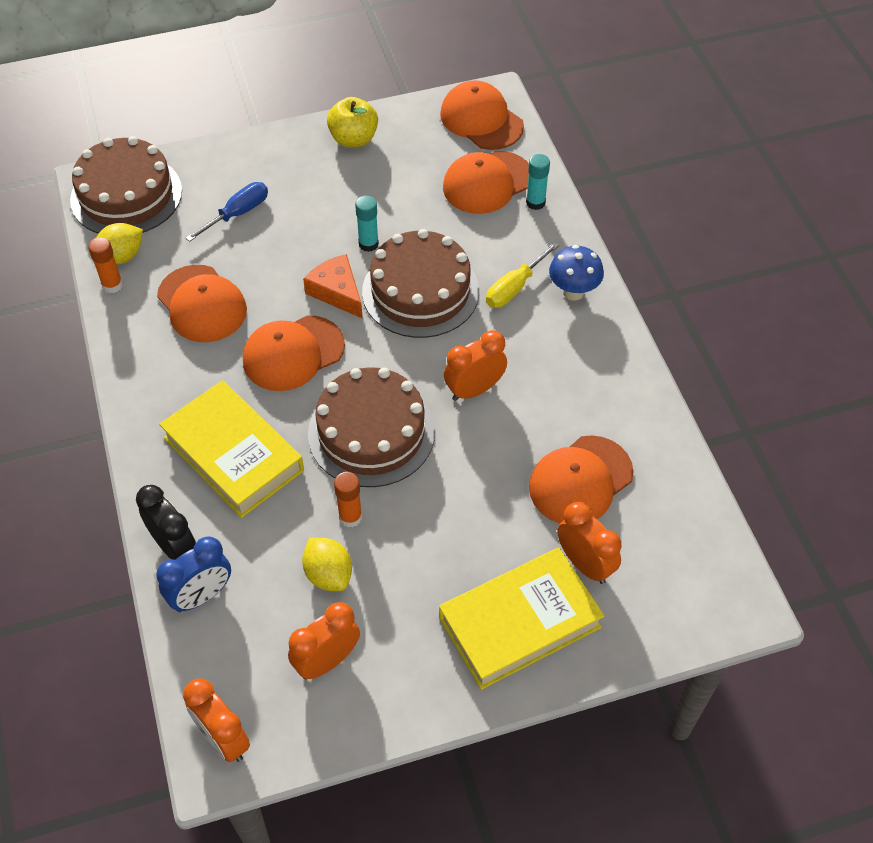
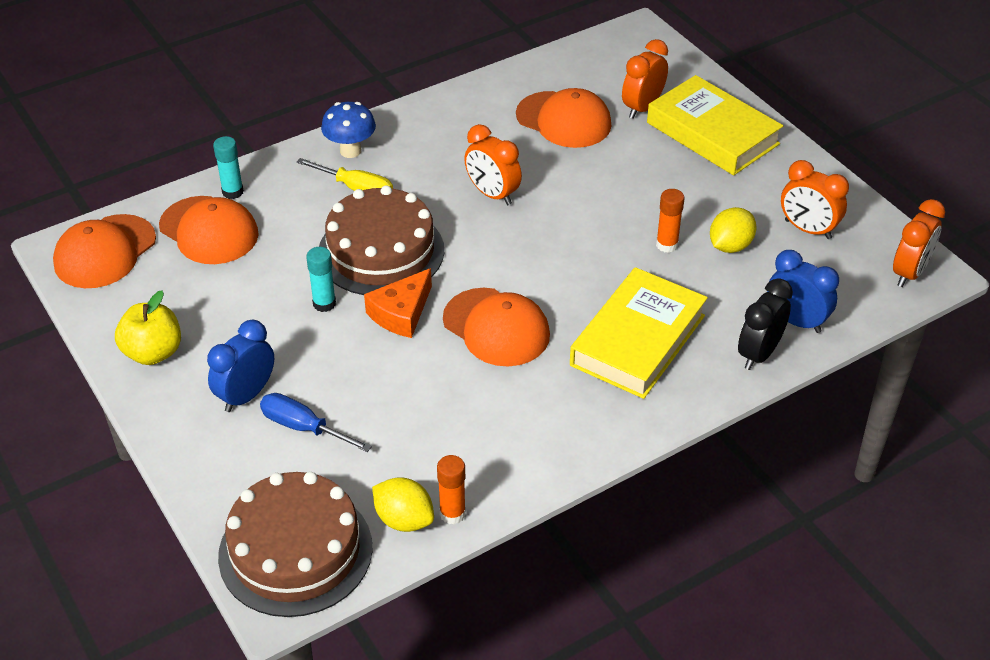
camera: 105 degrees left, 10 degrees down
orange cap [157,265,247,342] -> none
brown cake [308,367,435,487] -> none
none -> blue clock [207,320,274,412]

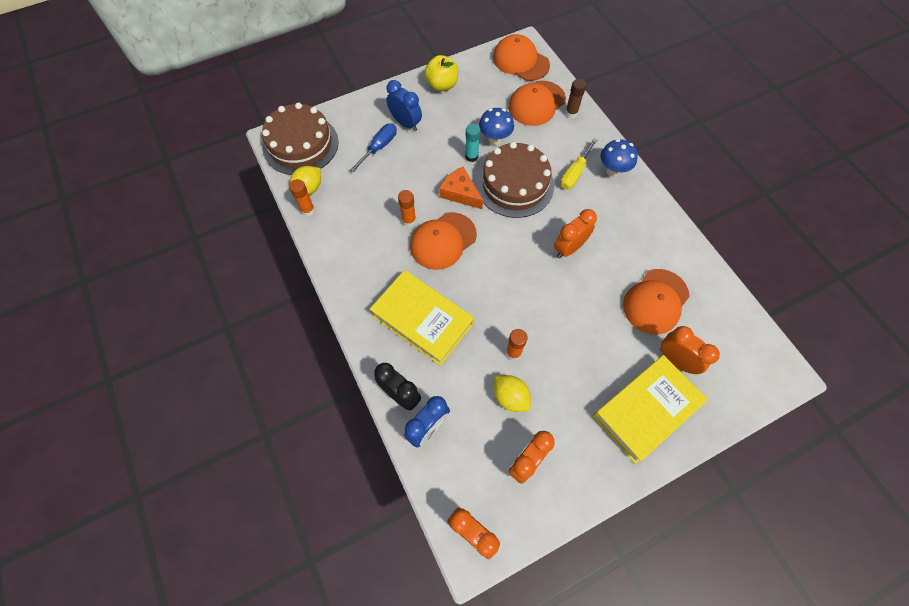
camera: 95 degrees right, 20 degrees up
turquoise glue stick [213,136,244,199] -> brown glue stick [565,79,586,118]
none -> orange glue stick [398,190,416,227]
none -> blue mushroom [479,108,514,145]

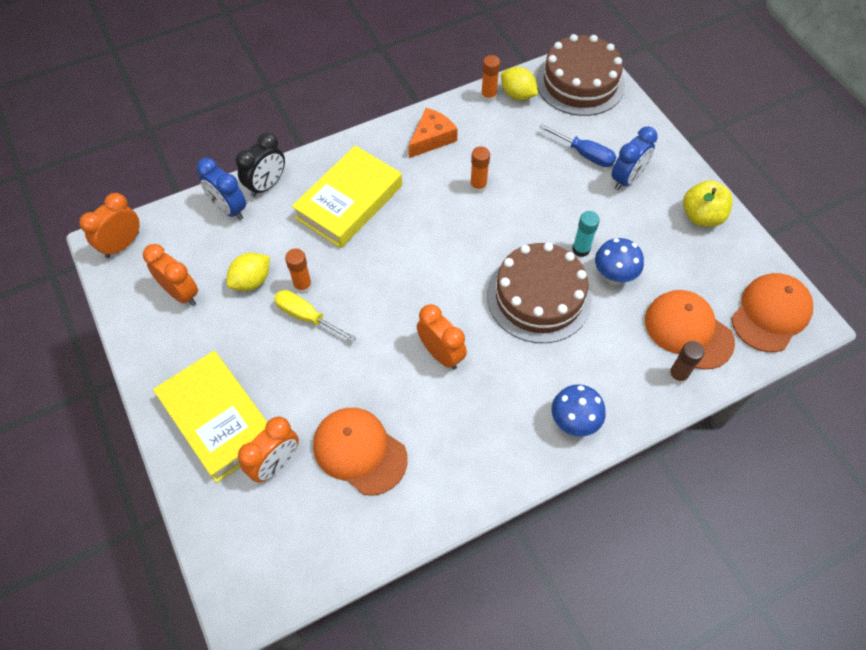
camera: 90 degrees right, 5 degrees down
orange cap [410,212,477,270] -> none
orange cheese [439,167,483,209] -> orange cheese moved to [409,108,458,158]
yellow screwdriver [560,138,597,189] -> yellow screwdriver moved to [274,290,357,342]

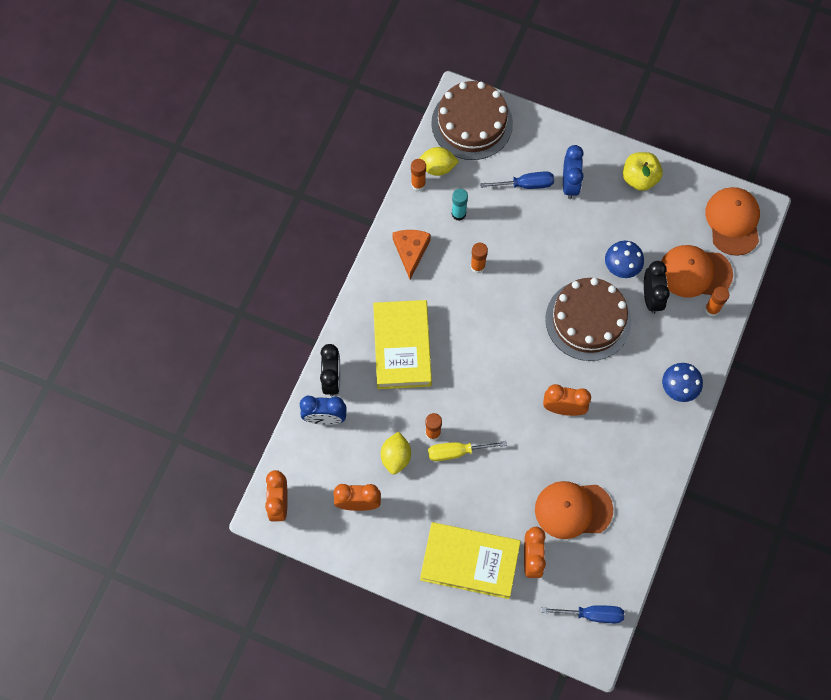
camera: 40 degrees left, 10 degrees up
turquoise glue stick [572,211,600,257] -> turquoise glue stick moved to [452,189,468,221]
brown glue stick [668,341,705,384] -> orange glue stick [705,287,730,317]
none -> blue screwdriver [541,605,624,623]
none -> black clock [644,261,670,314]

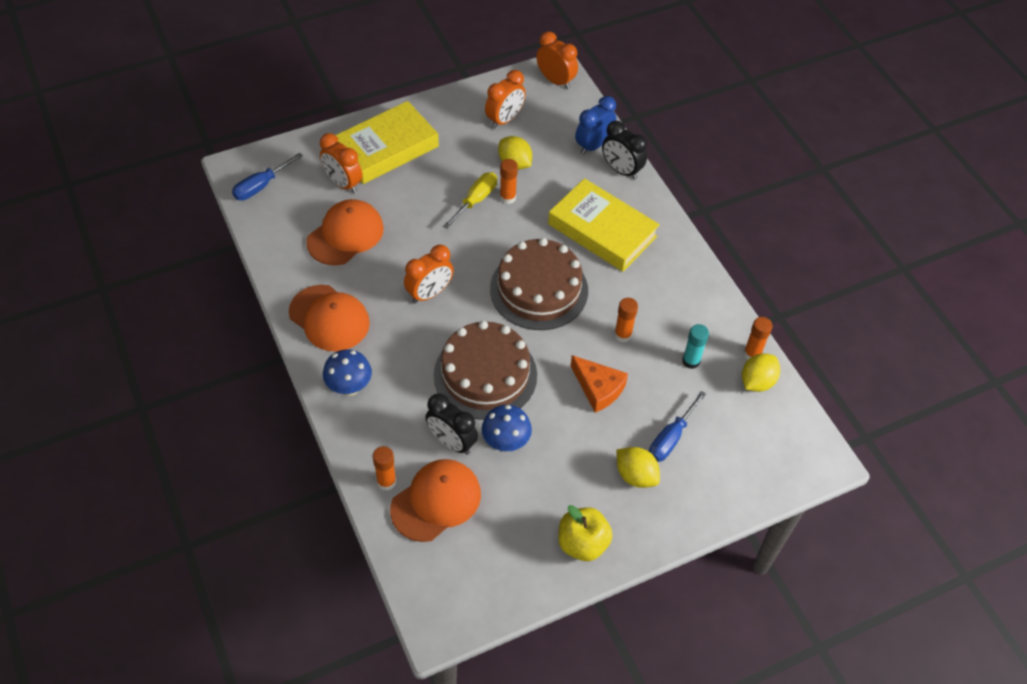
camera: 130 degrees right, 15 degrees down
orange cheese [392,230,431,280] -> orange cheese moved to [571,355,628,413]
brown cake [431,81,513,160] -> brown cake moved to [490,238,588,330]
blue clock [563,145,584,199] -> yellow lemon [617,447,660,488]
orange cap [705,187,760,256] -> orange cap moved to [289,285,370,351]

